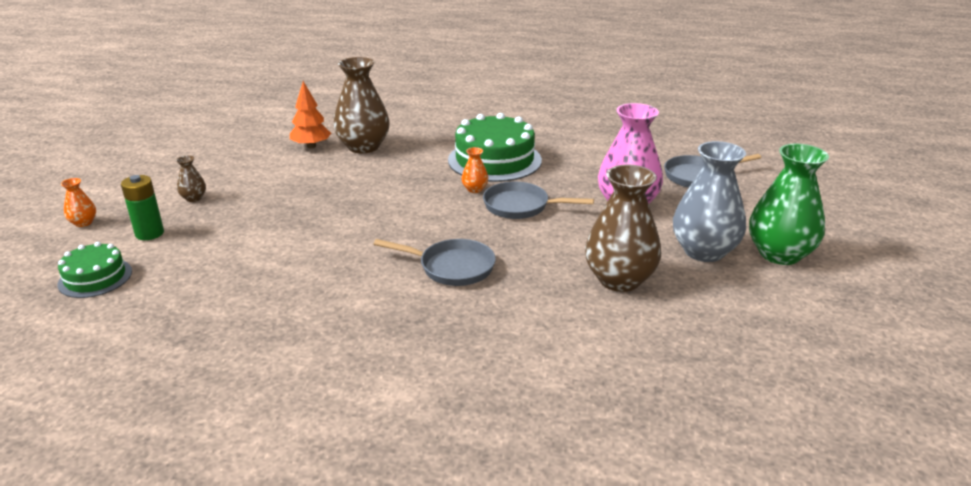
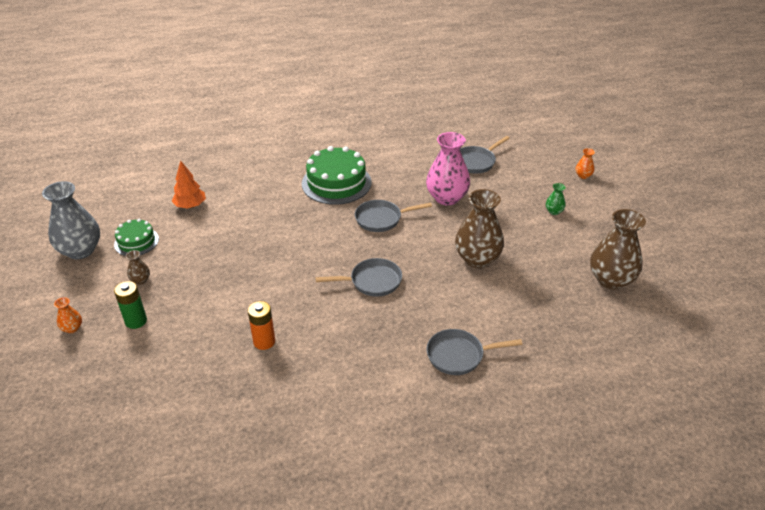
camera: 25 degrees left, 10 degrees up
green cake [57,242,132,298] -> green cake moved to [114,219,159,256]
brown vase [333,57,390,154] -> brown vase moved to [590,209,646,290]
orange vase [461,147,488,193] -> orange vase moved to [576,148,595,179]
grey vase [673,141,746,262] -> grey vase moved to [42,181,100,259]
green vase [749,143,829,265] -> green vase [546,183,566,215], size x0.44
none -> orange battery [248,301,275,350]
none -> grey pan [426,329,522,375]

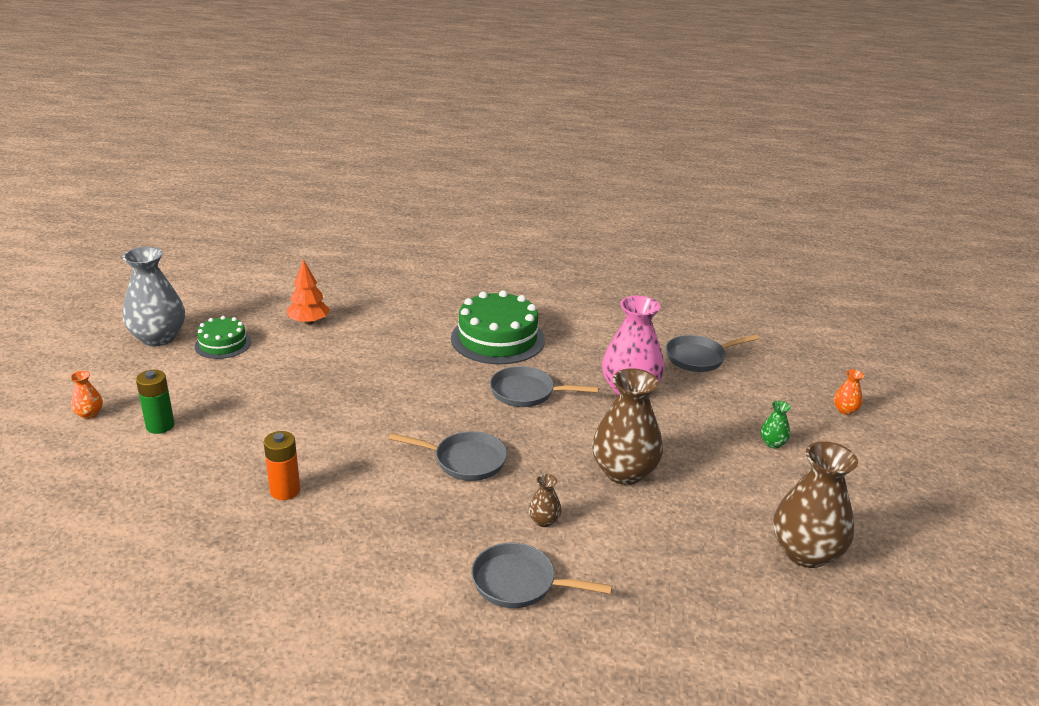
camera: 20 degrees right, 10 degrees down
brown vase [126,250,150,285] -> brown vase moved to [528,474,561,527]

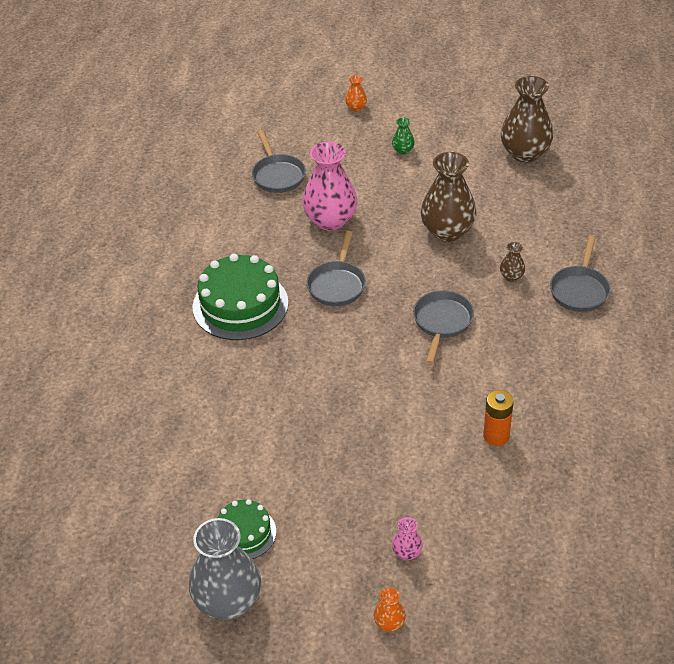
camera: 85 degrees left, 15 degrees up
green battery [136,370,175,434] -> pink vase [392,517,423,560]
orange tree [287,259,330,325] -> none

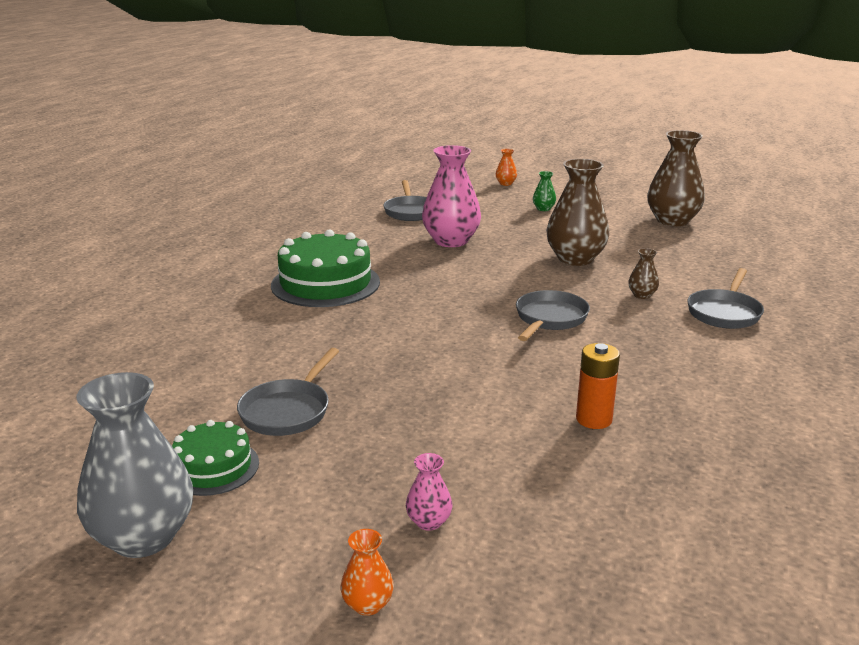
camera: 10 degrees right, 20 degrees down
grey pan [307,231,366,306] -> grey pan moved to [237,348,339,436]

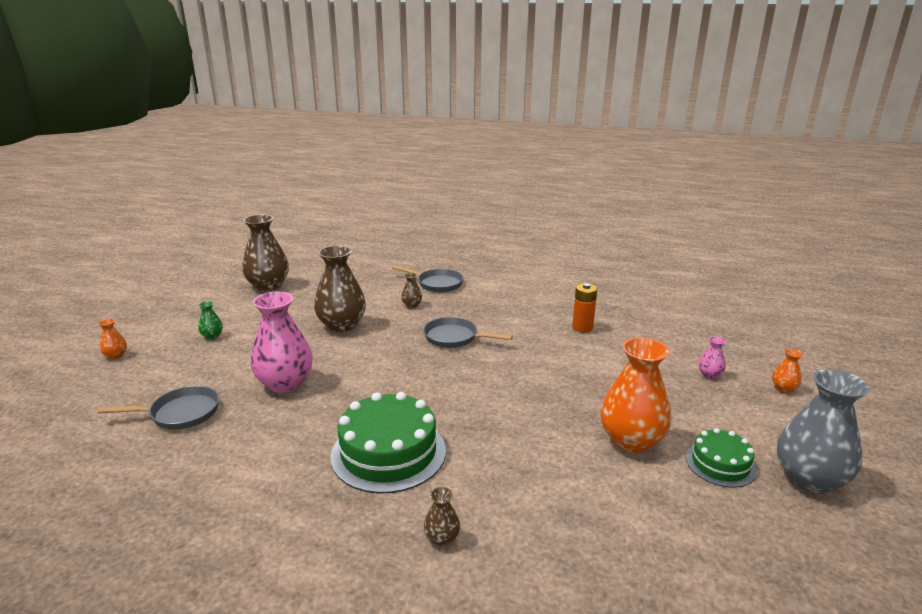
camera: 95 degrees left, 0 degrees up
grey pan [237,348,339,436] -> orange vase [601,338,672,453]
none -> brown vase [424,487,460,546]

